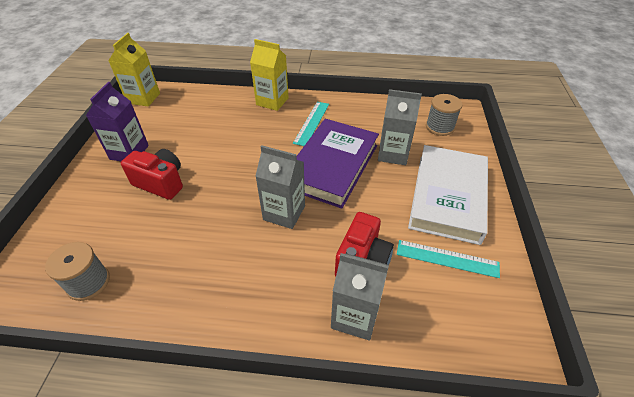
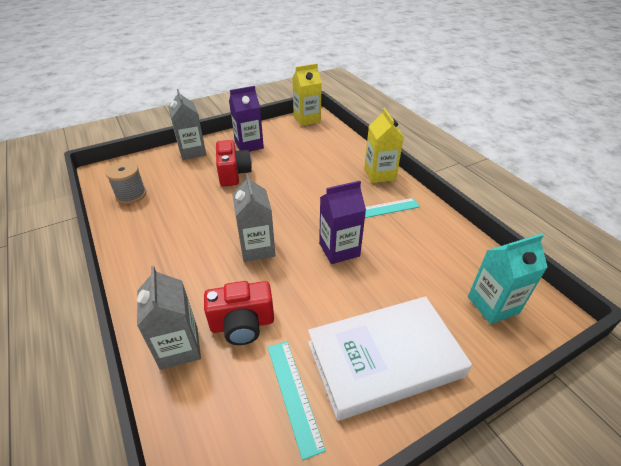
camera: 55 degrees right, 5 degrees down
purple book [297,119,379,209] -> purple carton [319,181,366,264]
grey carton [378,89,422,165] -> grey carton moved to [168,89,206,160]
grey spool [426,94,463,136] -> turquoise carton [468,234,548,324]

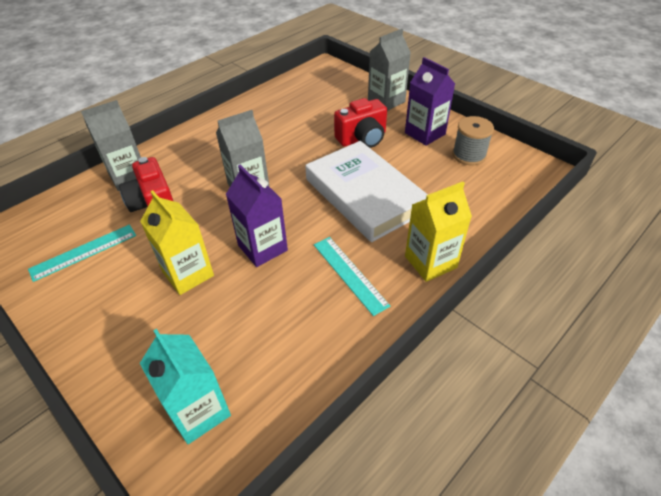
camera: 75 degrees right, 5 degrees up
grey spool [105,161,146,204] -> grey spool moved to [452,116,494,165]
yellow carton [293,63,322,126] -> yellow carton moved to [140,190,214,295]
white book [308,296,472,421] -> white book moved to [305,141,428,242]

